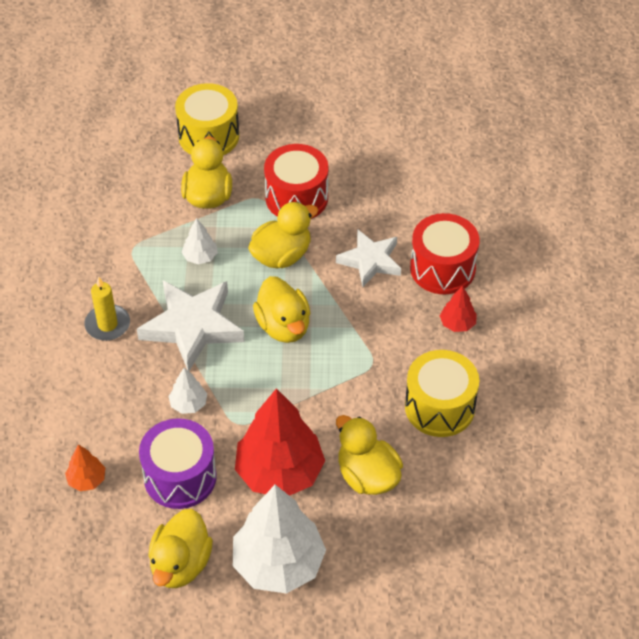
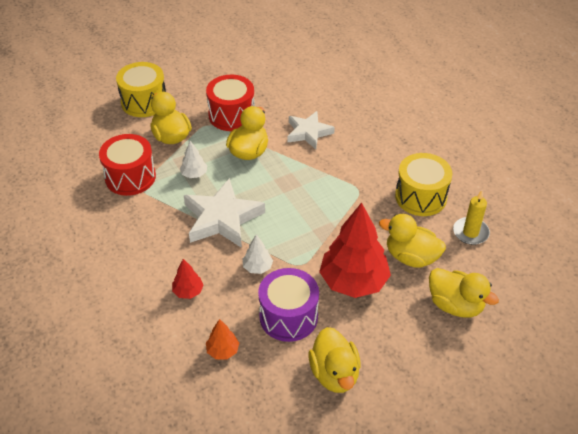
camera: 30 degrees left, 5 degrees down
yellow candle [84,276,130,341] -> yellow candle moved to [453,190,490,245]
white tree [233,485,326,594] -> none
yellow duck [253,276,310,343] -> yellow duck moved to [429,268,499,318]
red drum [410,213,480,294] -> red drum moved to [99,134,156,196]
red tree [440,286,477,332] -> red tree moved to [172,259,204,299]

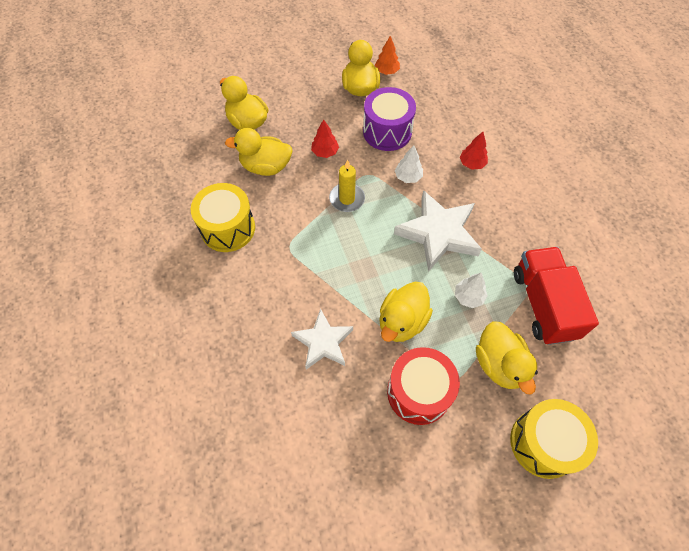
camera: 170 degrees left, 15 degrees up
red drum [99,134,156,196] -> red truck [514,247,599,345]
orange tree [206,319,239,359] -> orange tree moved to [375,36,400,75]
red tree [319,203,391,298] -> red tree [311,119,339,158], size x0.45
yellow duck [379,214,446,268] -> yellow duck turned 150 degrees clockwise [225,128,292,176]
yellow candle [453,190,490,245] -> yellow candle moved to [329,160,365,212]

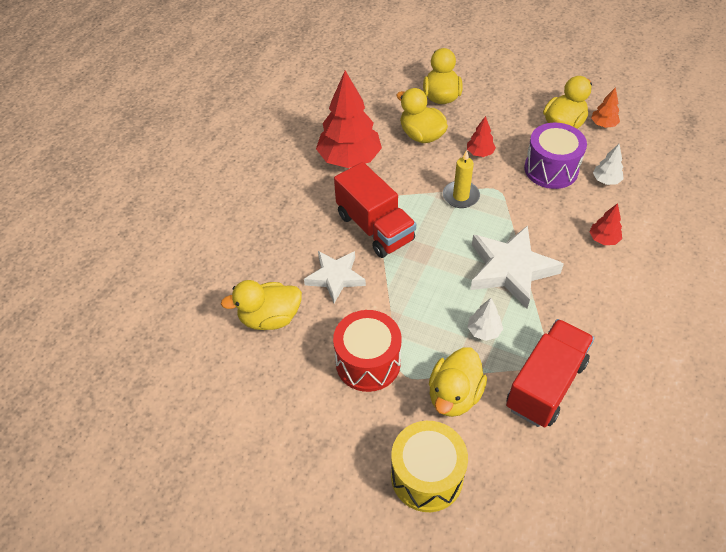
camera: 45 degrees right, 10 degrees down
yellow drum [191,183,255,252] -> red tree [316,71,382,168]
yellow duck [379,282,433,342] -> yellow duck moved to [221,280,302,330]
white tree [395,145,423,183] -> white tree moved to [593,144,624,185]
none -> red truck [334,162,416,258]

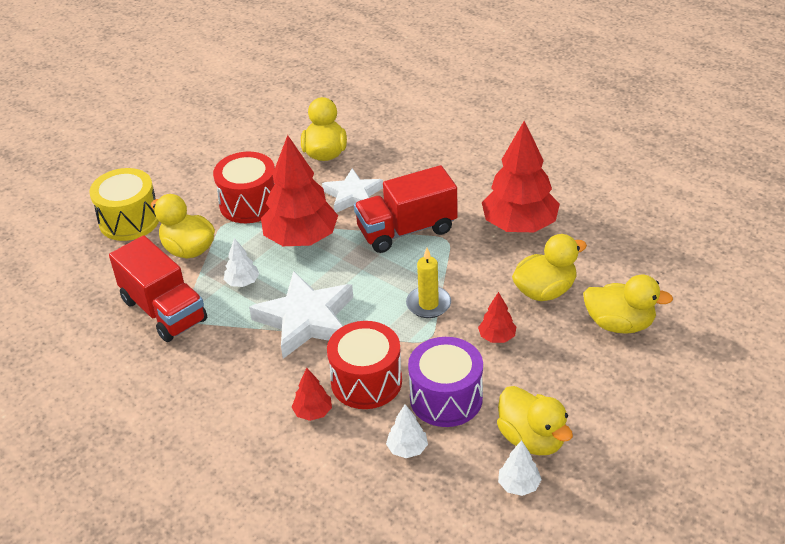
camera: 105 degrees right, 10 degrees down
orange tree [591,87,620,128] -> white tree [498,440,542,496]
none -> red tree [261,135,338,246]
none -> red drum [327,321,402,409]

